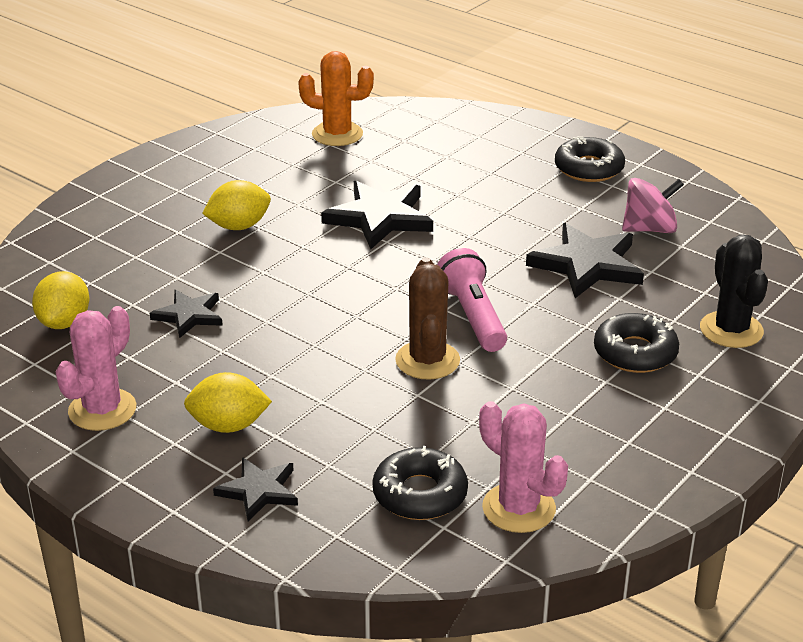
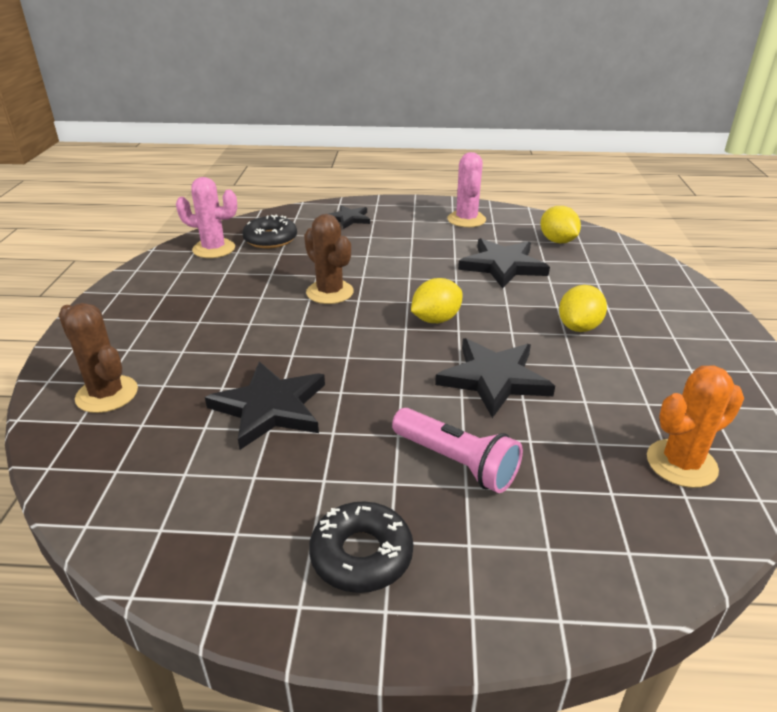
camera: 145 degrees right, 0 degrees up
black star [150,290,223,338] -> black star [458,238,550,289], size x1.68
yellow lemon [184,372,272,433] -> yellow lemon moved to [411,278,463,323]
pink flashlight [437,248,507,352] -> pink flashlight moved to [392,408,523,493]
black donut [594,313,679,373] -> none
pink spinning top [622,178,684,233] -> none
black cactus [700,235,768,348] -> brown cactus [59,303,138,413]

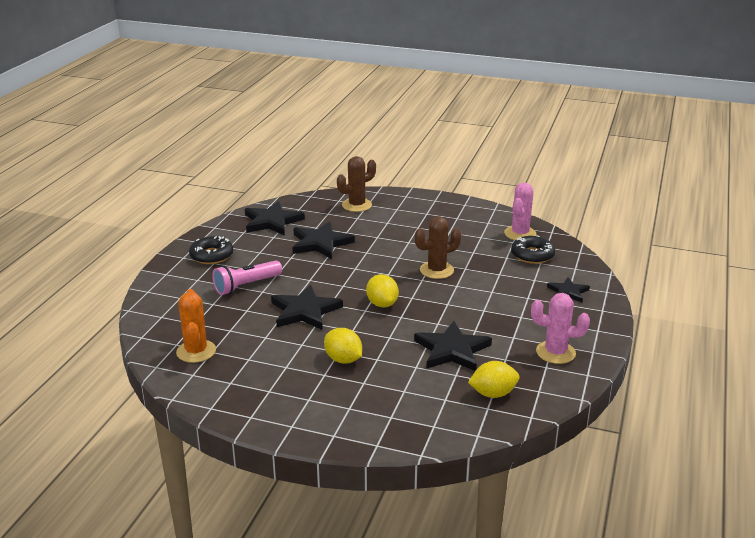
camera: 105 degrees right, 5 degrees down
none -> black star [245,201,305,236]

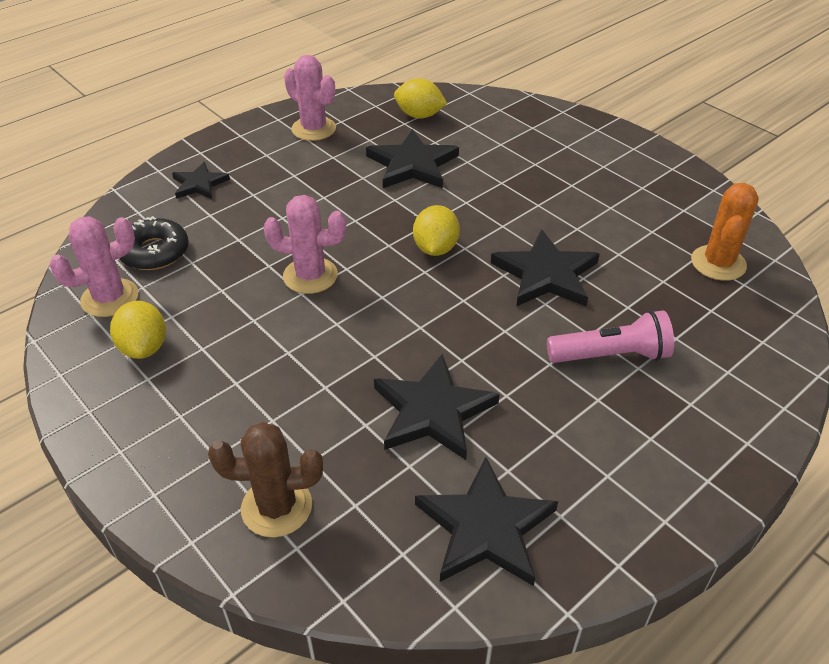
camera: 150 degrees left, 15 degrees up
black donut [189,236,233,264] -> none
yellow lemon [324,328,362,364] -> yellow lemon moved to [110,301,166,359]
brown cactus [415,216,461,279] -> pink cactus [263,195,346,294]

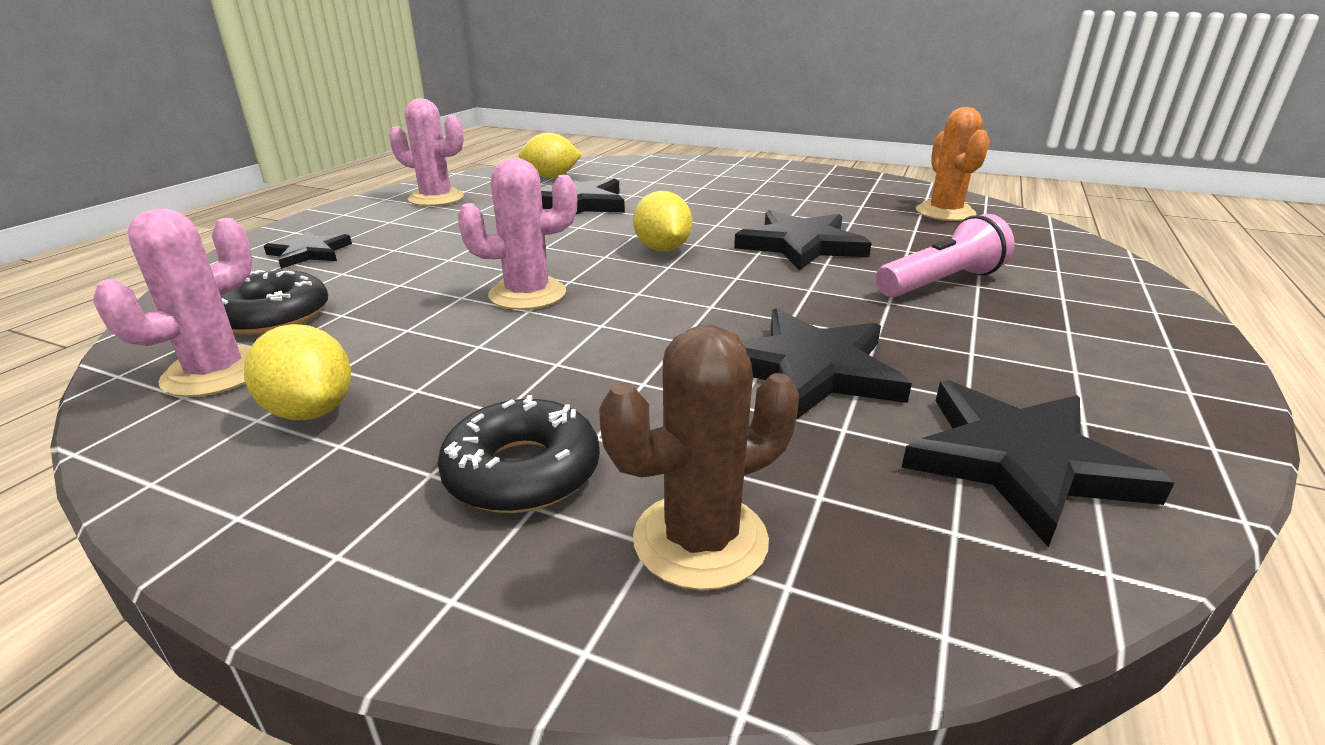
camera: 25 degrees left, 15 degrees down
none -> black donut [437,395,600,513]

